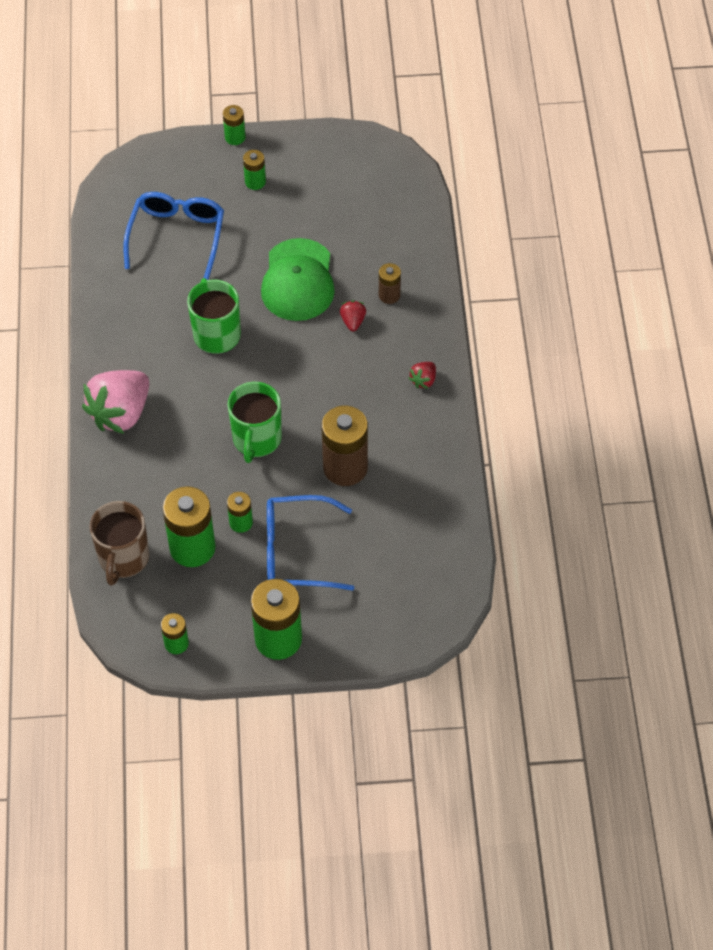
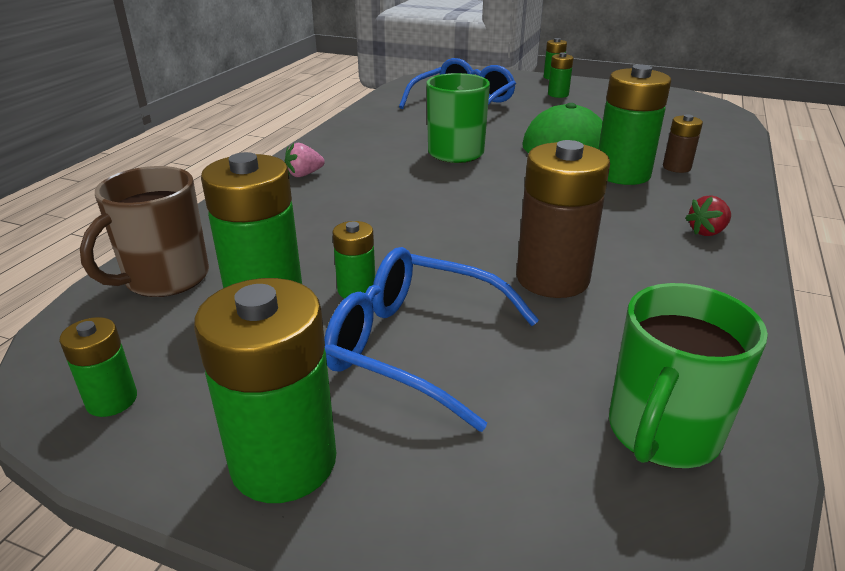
camera: 25 degrees right, 25 degrees down
pink strawberry [82,370,149,434] -> pink strawberry [285,143,325,177], size x0.44
green mug [227,382,282,463] -> green mug moved to [609,283,768,468]
red strawberry [340,301,366,332] -> green battery [598,65,671,185]

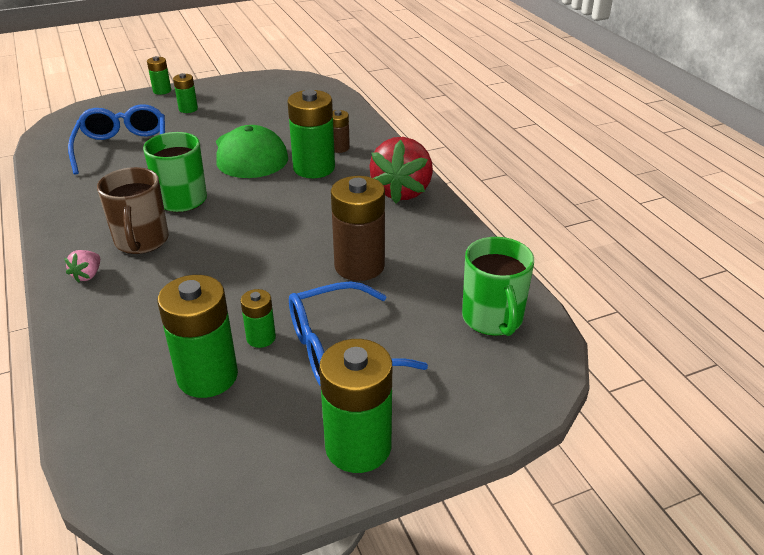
camera: 45 degrees left, 5 degrees up
green battery [59,317,137,417] -> none
brown mug [80,166,209,297] -> brown mug moved to [97,167,169,254]
red strawberry [685,195,731,236] -> red strawberry [369,137,433,203], size x2.29

